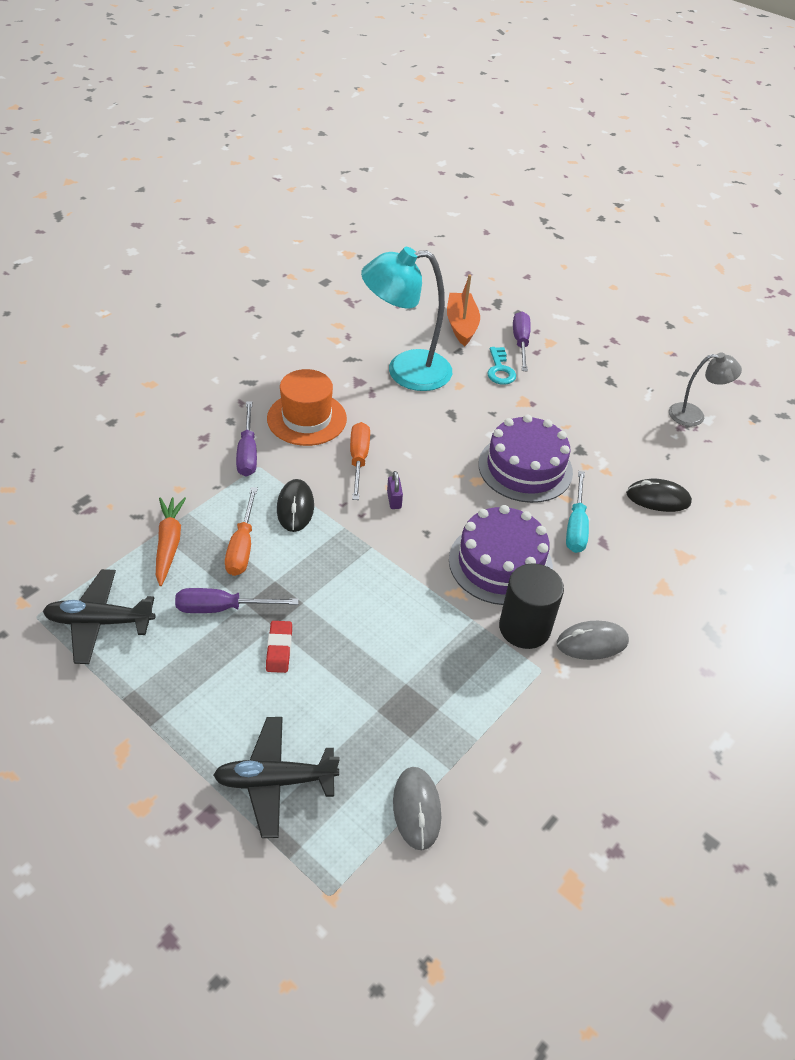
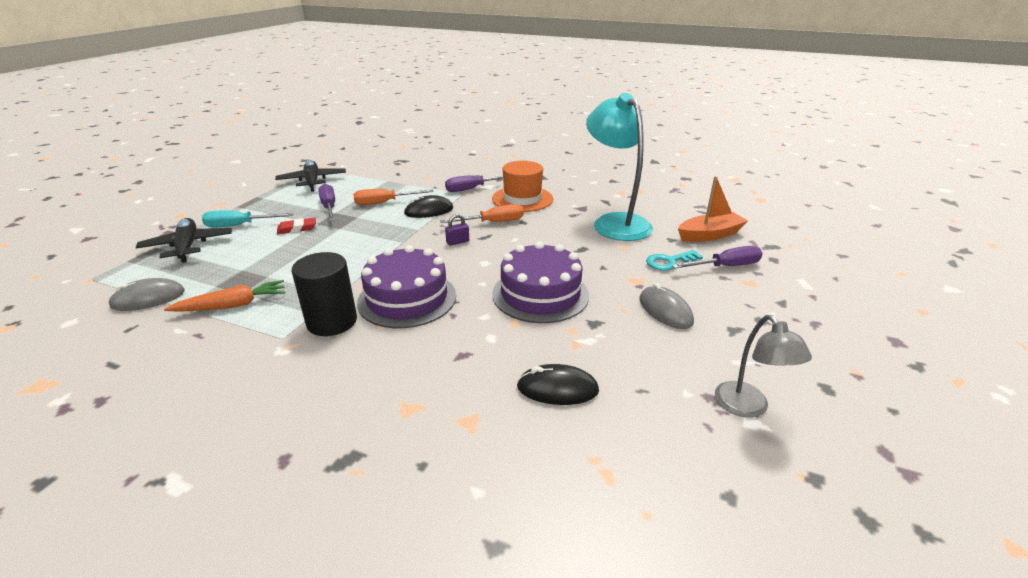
camera: 75 degrees right, 15 degrees down
orange carrot [156,497,186,586] -> orange carrot moved to [164,280,285,312]
grey mouse [557,621,629,660] -> grey mouse moved to [639,283,694,329]
turquoise screwdriver [566,471,589,553] -> turquoise screwdriver moved to [202,210,294,227]
black mouse [626,479,692,512] -> black mouse turned 75 degrees counterclockwise [517,364,599,405]

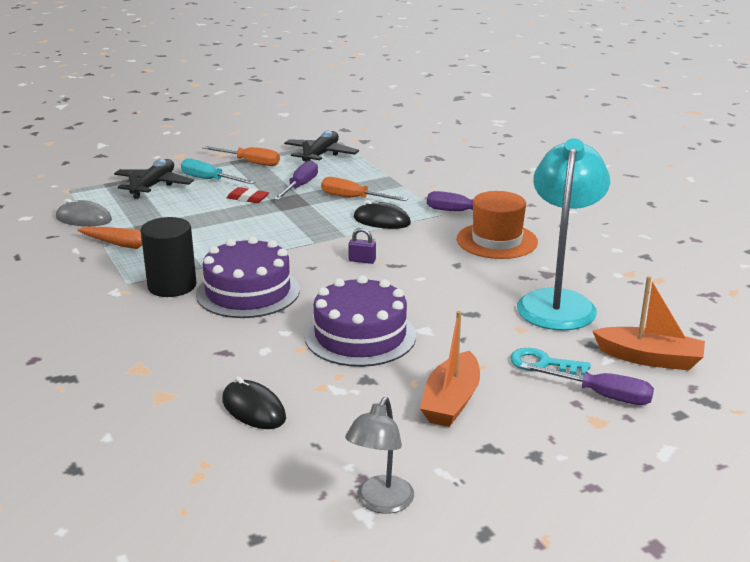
camera: 40 degrees right, 5 degrees down
orange screwdriver [440,204,524,223] -> orange screwdriver moved to [202,146,280,166]
grey mouse [639,283,694,329] -> orange boat [420,311,480,427]

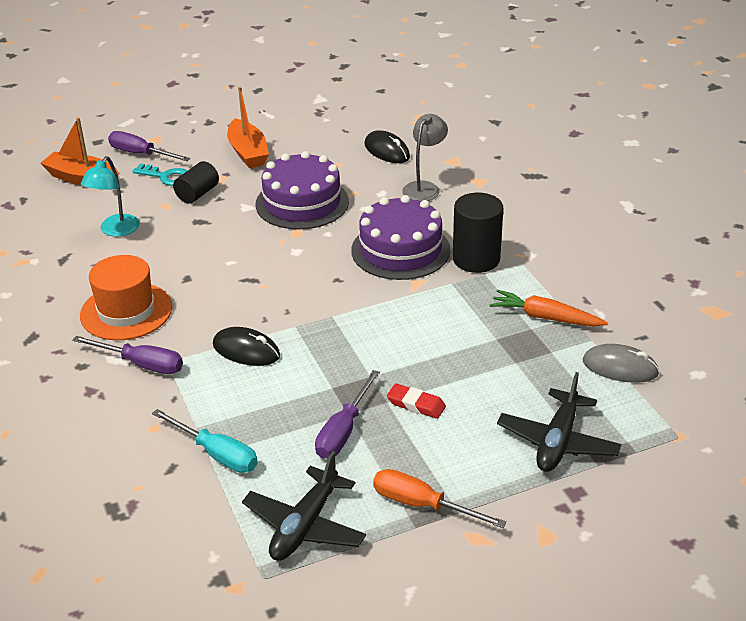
camera: 175 degrees left, 10 degrees up
turquoise screwdriver [181,158,255,184] -> turquoise screwdriver moved to [152,409,258,473]
orange screwdriver [321,177,408,201] -> none
grey lamp [345,397,414,514] -> grey lamp moved to [402,114,448,201]
purple padlock [348,228,376,264] -> none
orange boat [420,311,480,427] -> orange boat turned 135 degrees clockwise [227,86,269,168]
turquoise lamp [517,138,610,330] -> turquoise lamp [81,156,140,237], size x0.54
none -> black cylinder [173,161,219,204]

